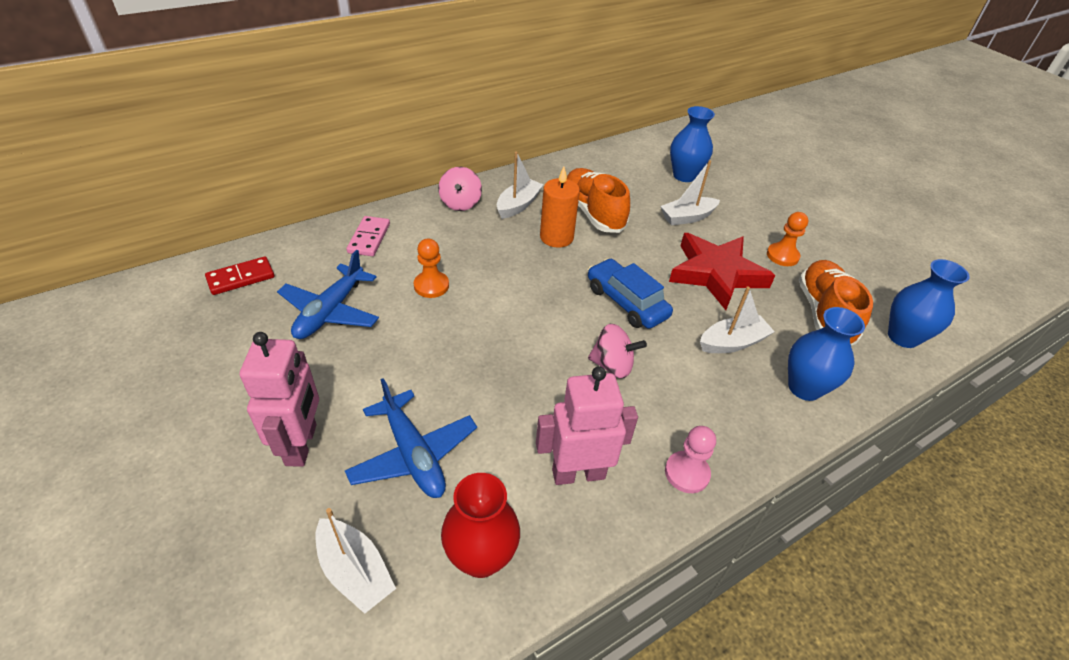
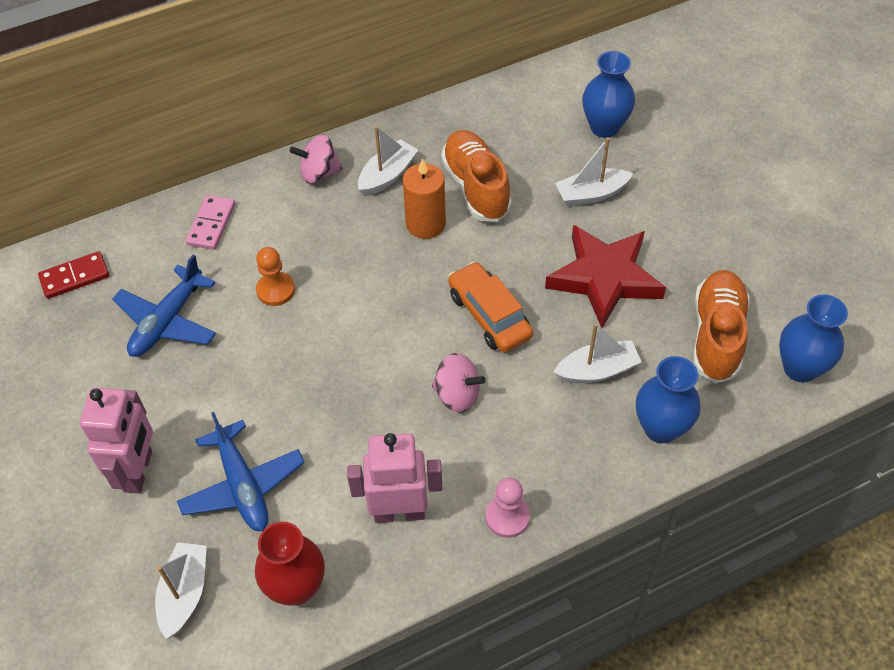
camera: 10 degrees right, 10 degrees up
white boat [315,508,396,614] -> white boat turned 135 degrees counterclockwise [155,542,207,639]
pink spinning top [438,167,482,211] -> pink spinning top turned 75 degrees clockwise [290,134,343,184]
blue car [588,258,673,329] -> orange car [448,262,533,352]
orange pawn [767,212,808,266] -> none

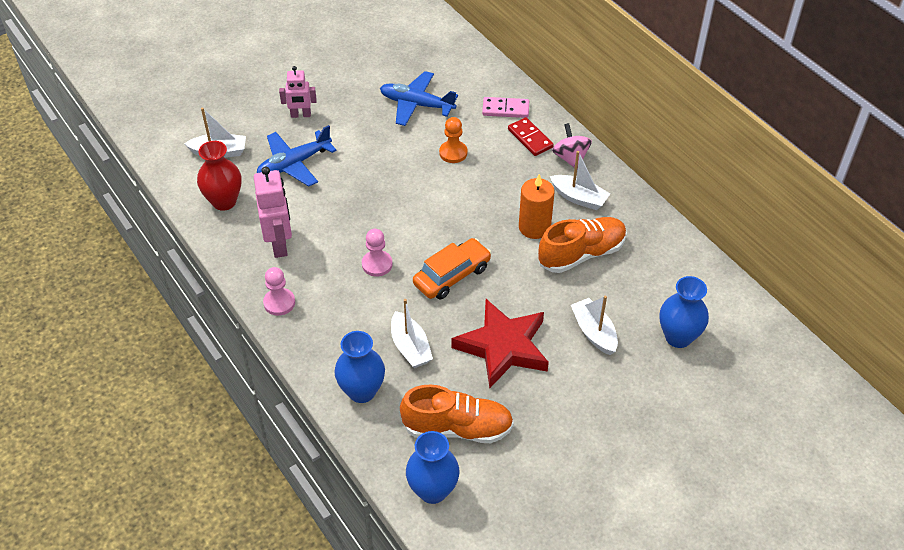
camera: 80 degrees right, 5 degrees down
red domino [38,251,109,299] -> red domino moved to [508,117,554,156]
pink robot [80,388,153,494] -> pink robot [279,66,317,118], size x0.64
pink spinning top [432,353,486,412] -> pink pawn [362,229,392,277]

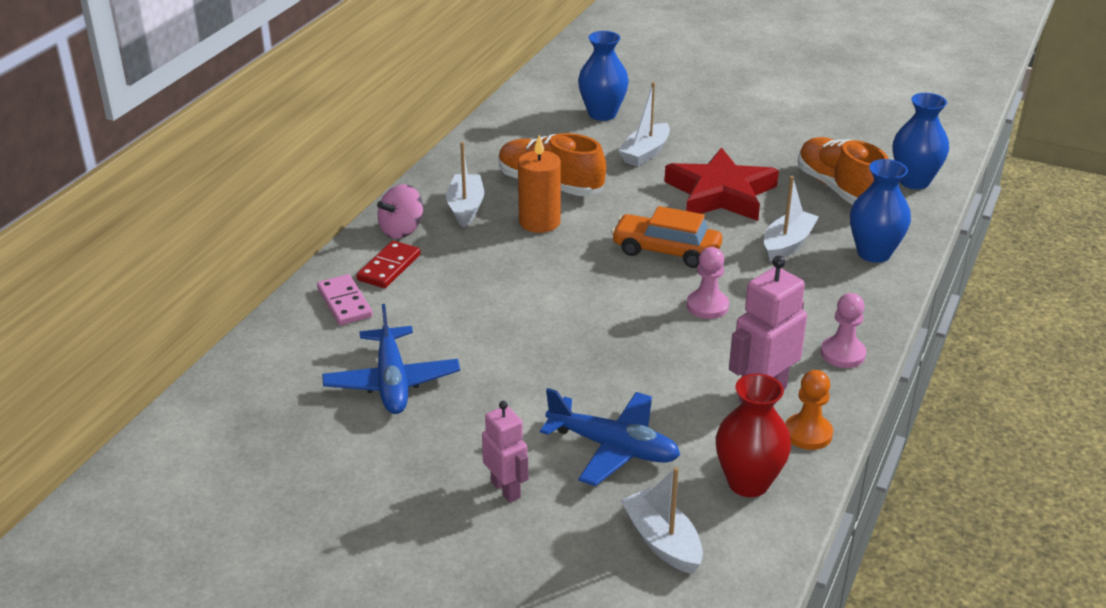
camera: 120 degrees left, 15 degrees down
orange pawn [439,117,468,163] -> orange pawn moved to [785,370,833,450]

